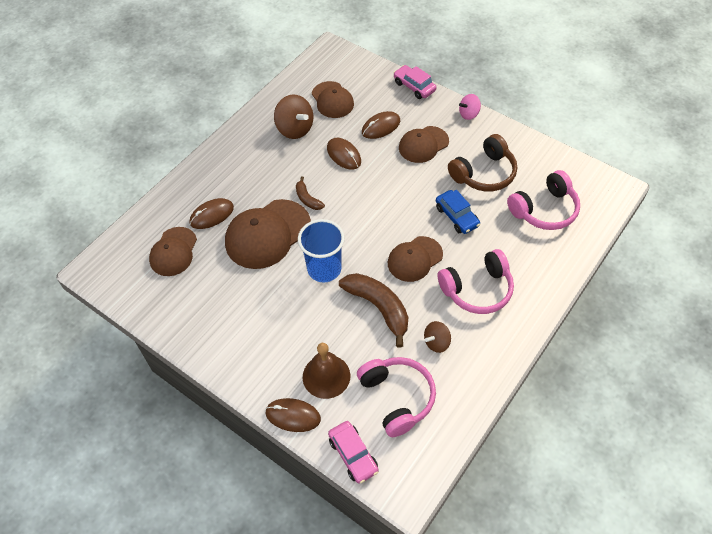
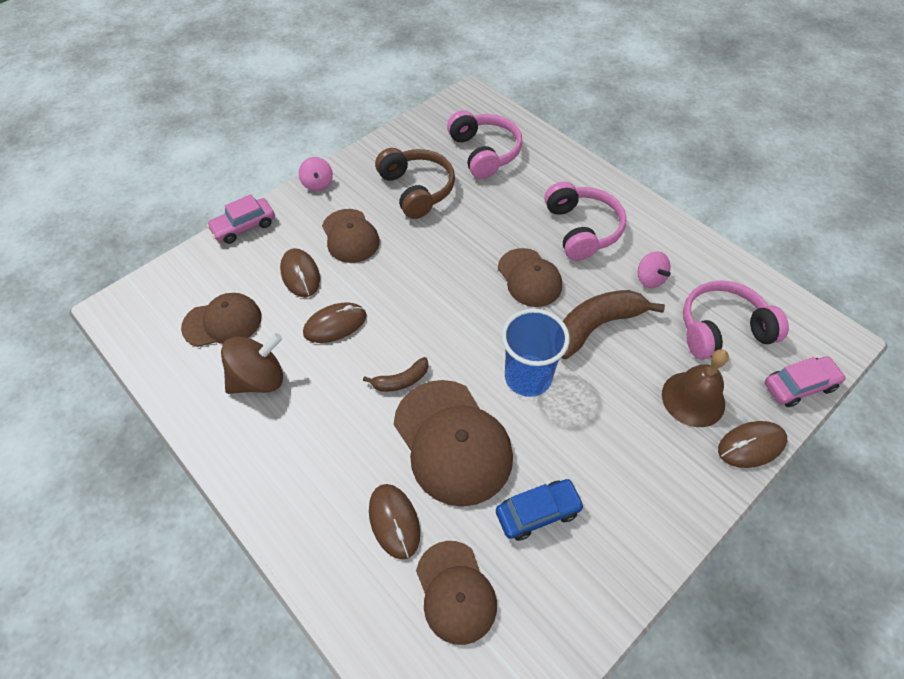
camera: 80 degrees left, 0 degrees up
brown cap [149,227,197,276] -> brown cap turned 45 degrees clockwise [416,541,497,645]
brown mouse [266,398,321,432] -> brown mouse turned 45 degrees clockwise [718,421,787,468]
brown spinning top [424,321,451,353] -> pink spinning top [638,251,671,288]
blue car [436,190,480,234] -> blue car moved to [496,479,585,541]

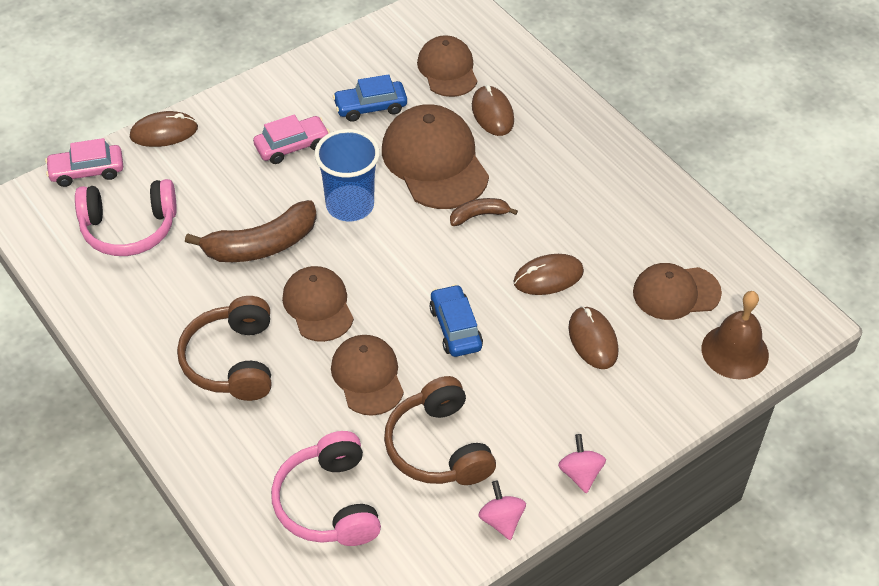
camera: 175 degrees left, 5 degrees down
pink car [207,194,275,244] -> pink car moved to [253,114,330,164]
brown spinning top [221,333,283,394] -> none
brown cap [322,209,380,263] -> brown cap moved to [331,335,404,416]
pink headphones [544,182,626,261] -> brown headphones [177,296,271,401]
pink spinning top [638,251,671,288] -> pink spinning top moved to [478,480,526,540]
brown bell [662,349,729,427] -> brown bell moved to [702,291,769,379]
none -> blue car [429,284,483,357]

